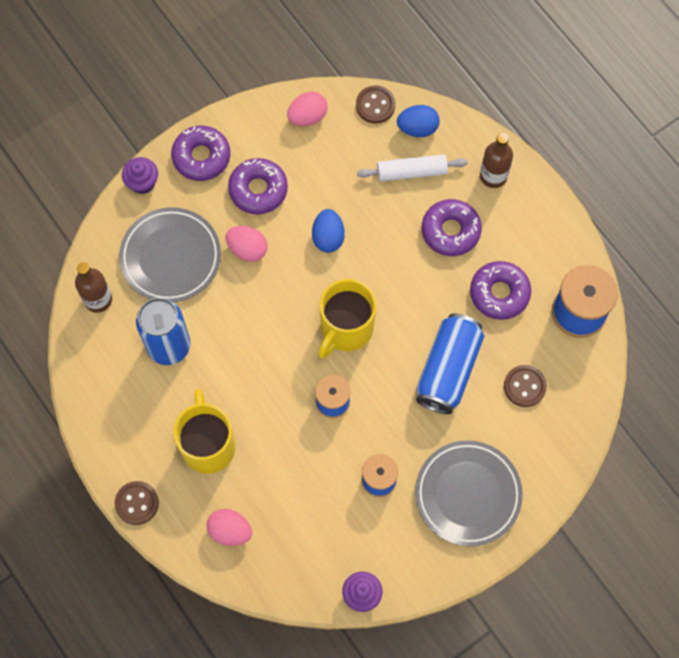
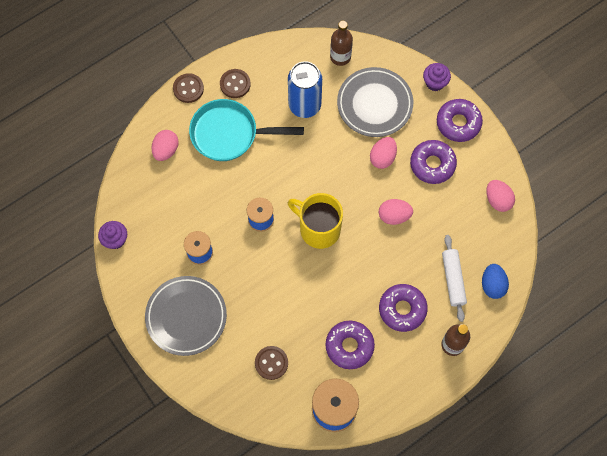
camera: 90 degrees right, 0 degrees up
yellow mug [173,389,235,474] -> turquoise pan [189,99,304,161]
blue egg [312,209,345,253] -> pink egg [379,199,413,225]
brown button [356,86,395,123] -> brown button moved to [220,69,251,98]
blue can [416,313,484,414] -> none

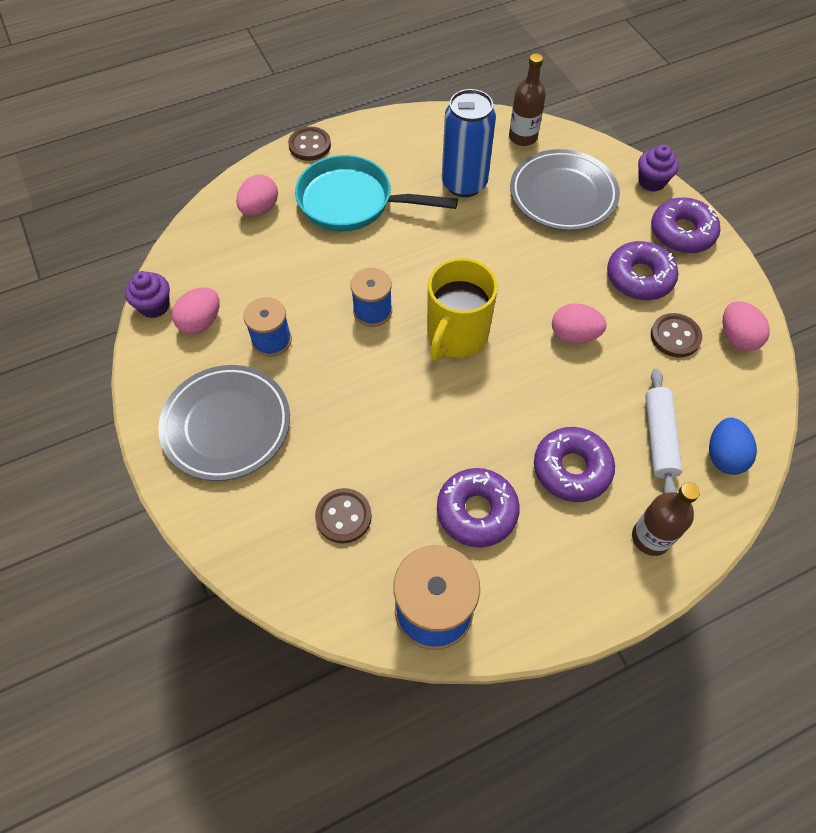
camera: 10 degrees right, 10 degrees down
brown button [220,69,251,98] -> brown button moved to [651,313,702,357]
yellow mug [288,193,343,249] -> yellow mug turned 105 degrees counterclockwise [427,258,498,361]
pink egg [370,137,397,169] -> pink egg moved to [172,288,220,334]

